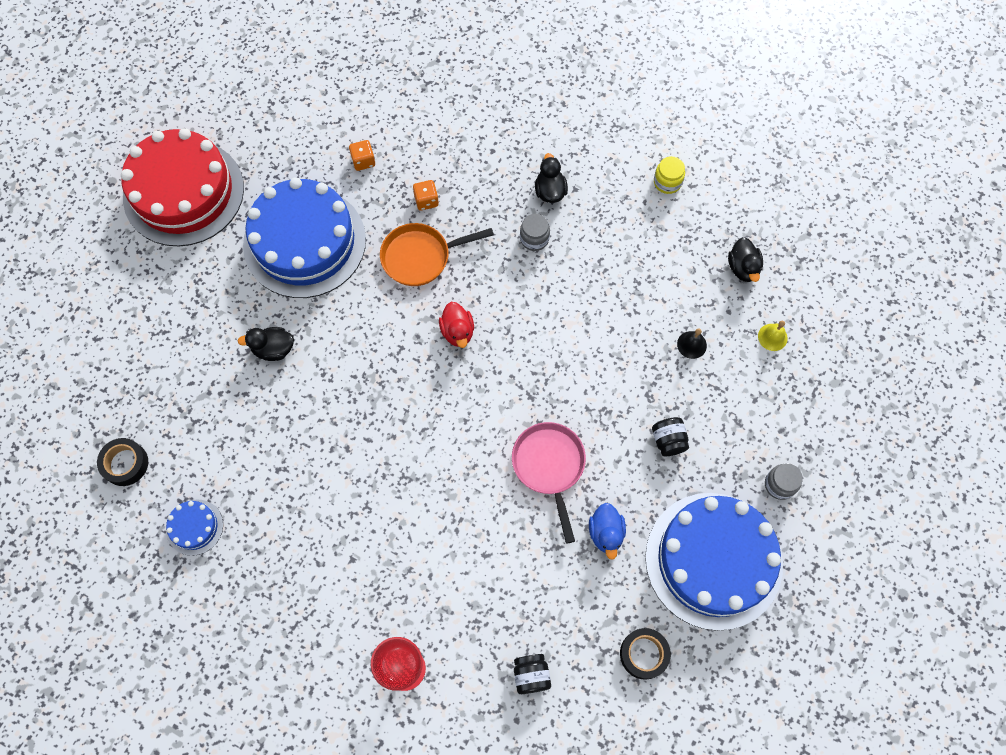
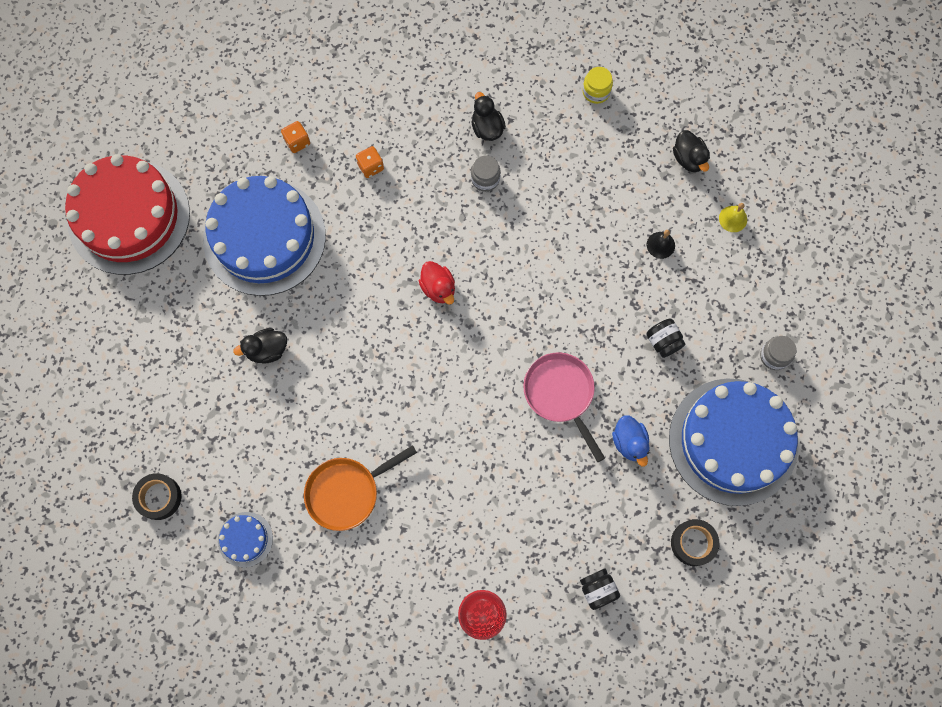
camera: 15 degrees left, 5 degrees up
orange pan [380,223,494,286] -> orange pan moved to [304,445,417,531]

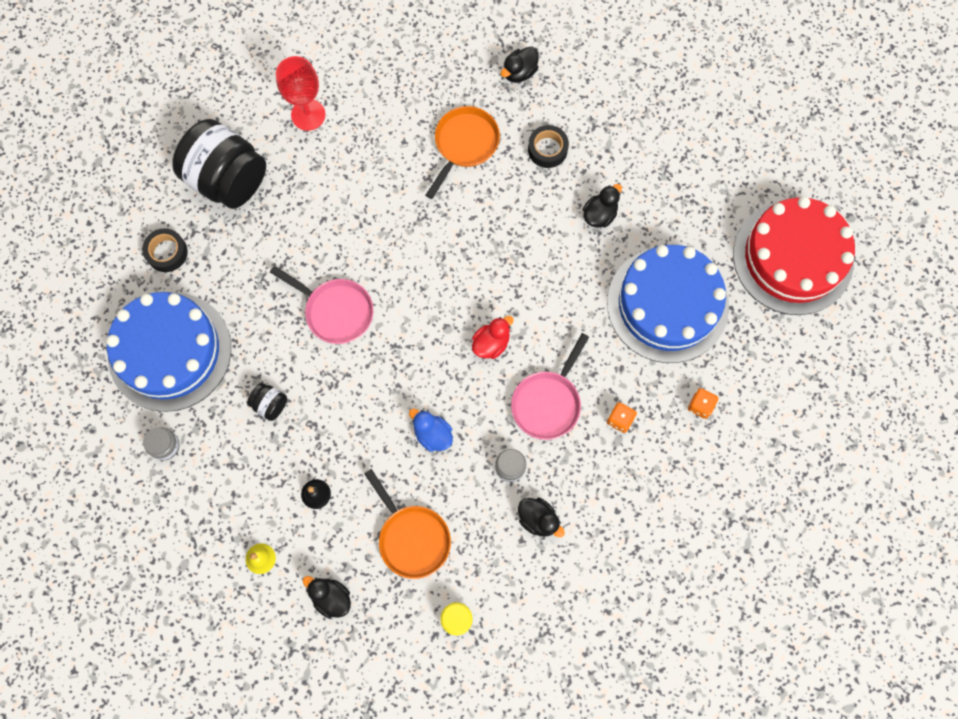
camera: 150 degrees right, 0 degrees up
black tape [132,473,181,520] -> black tape moved to [528,125,569,168]
blue cake [218,512,273,567] -> black duck [501,46,539,83]
red duck [419,261,455,304] -> red duck turned 105 degrees clockwise [472,316,514,359]
black jar [580,568,620,610] -> black jar [172,119,266,209], size x2.39
blue duck [612,415,649,466] -> blue duck moved to [409,409,453,452]
none -> orange pan [364,469,451,579]
none -> pink pan [511,333,589,440]

